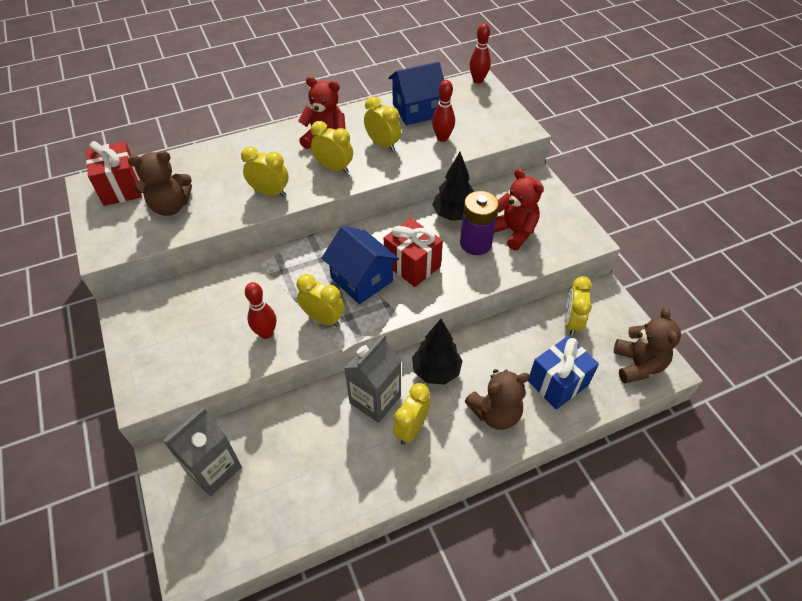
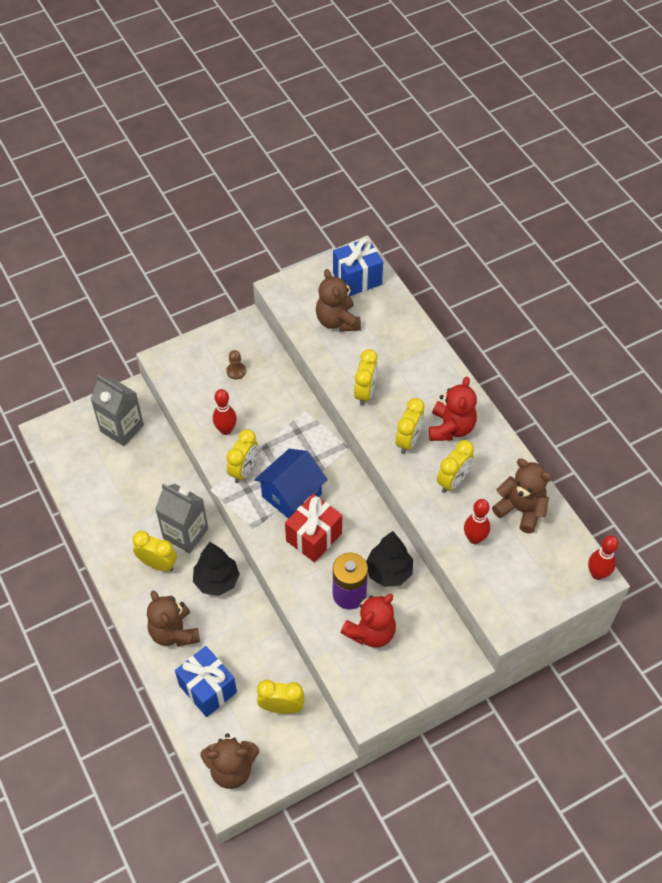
camera: 85 degrees right, 5 degrees up
red gift [86,141,142,206] -> blue gift [333,238,383,296]
blue house [388,61,444,125] -> brown teddy bear [492,458,552,533]
none -> brown pawn [226,350,246,379]

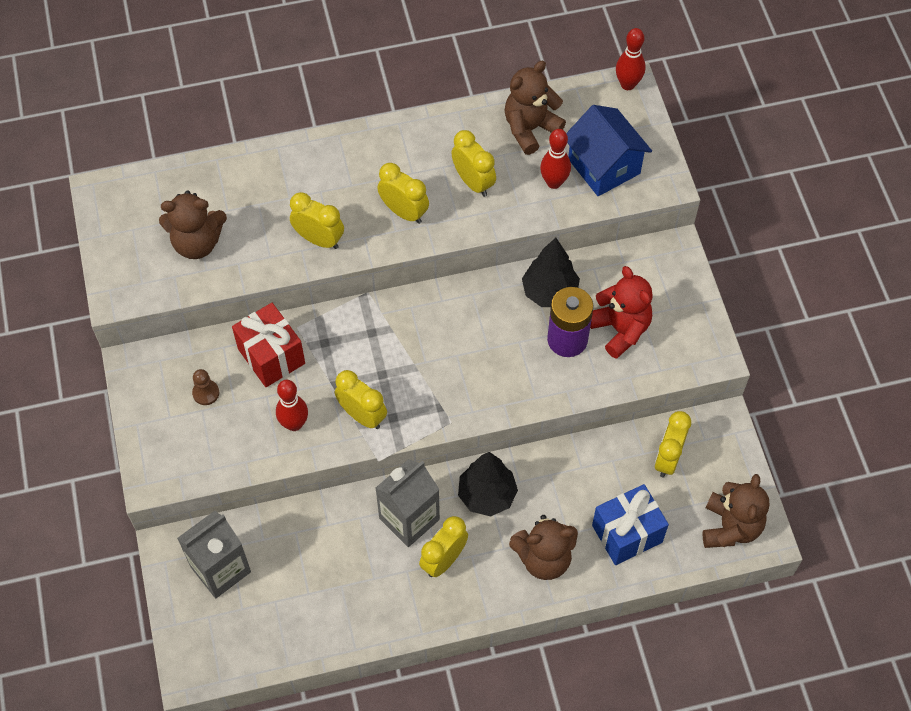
camera: 75 degrees left, 5 degrees up
blue house [255,449,328,519] -> blue house moved to [566,105,652,196]
red gift [285,494,342,562] -> red gift moved to [232,303,305,387]
blue gift [333,238,383,296] -> none
red teddy bear [429,377,477,441] -> none

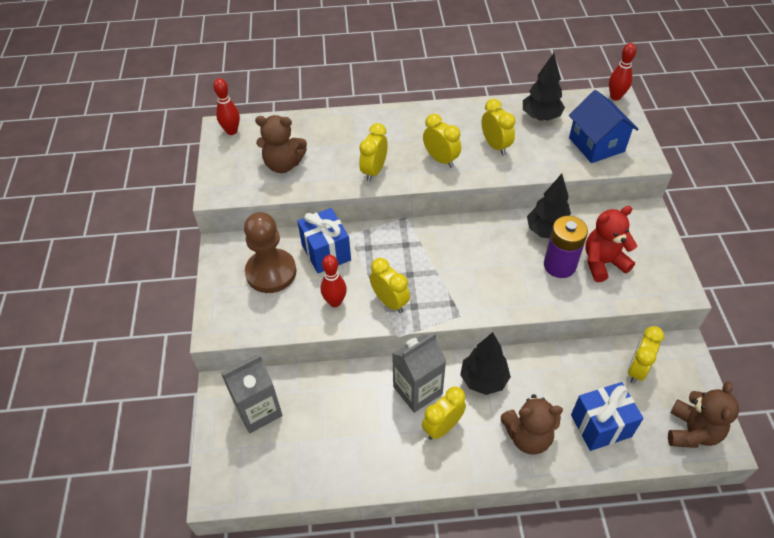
camera: 10 degrees right, 10 degrees down
brown pawn [192,369,219,405] -> brown pawn [244,212,296,293], size x2.42
red gift [232,303,305,387] -> blue gift [297,208,351,273]
yellow clock [290,192,344,249] -> yellow clock turned 105 degrees counterclockwise [359,123,388,182]
brown teddy bear [504,61,566,155] -> black tree [523,53,565,121]
red bowling pin [540,129,571,189] -> red bowling pin moved to [213,78,240,135]
red teddy bear [590,266,653,359] -> red teddy bear turned 90 degrees counterclockwise [585,206,637,282]

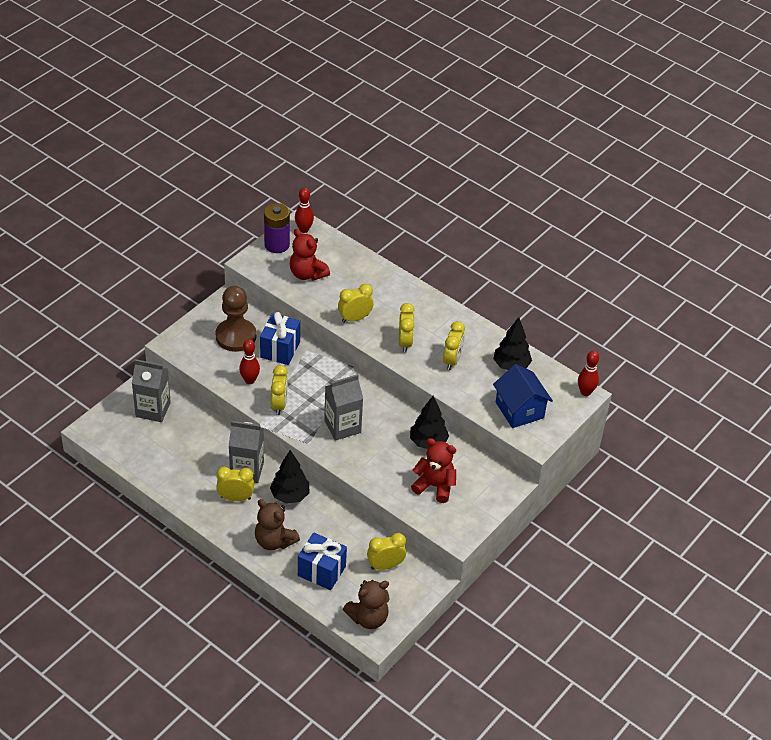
camera: 40 degrees right, 5 degrees down
brown teddy bear [255,115,307,173] -> red teddy bear [290,229,330,281]
purple battery [544,216,588,278] -> purple battery moved to [264,203,290,253]
blue house [569,90,639,163] -> blue house turned 45 degrees counterclockwise [493,364,553,428]
none -> grey carton [324,374,363,441]

